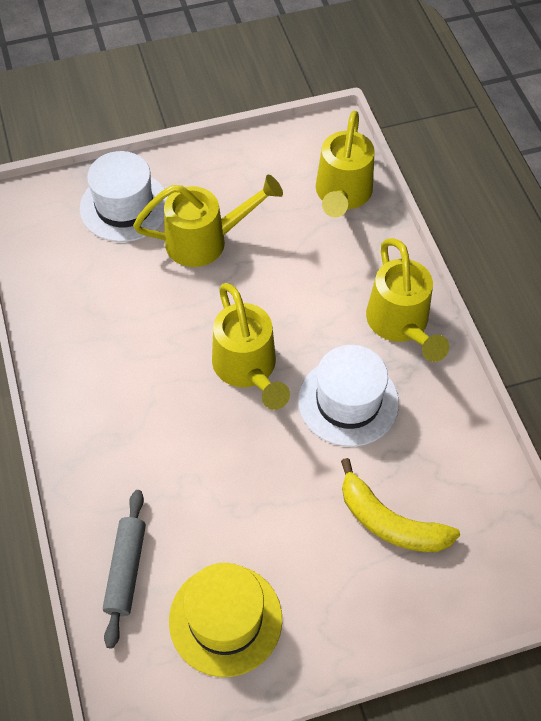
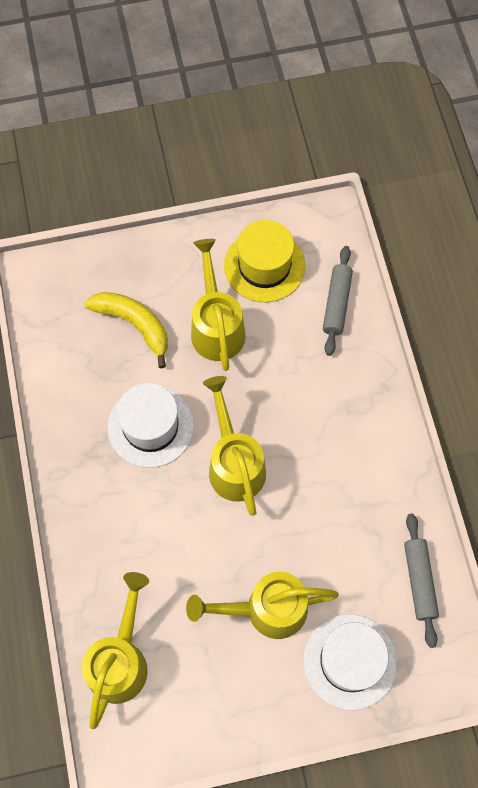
camera: 175 degrees left, 10 degrees up
yellow watering can [366,238,449,362] -> yellow watering can moved to [191,239,245,371]
none -> grey rolling pin [404,513,439,648]

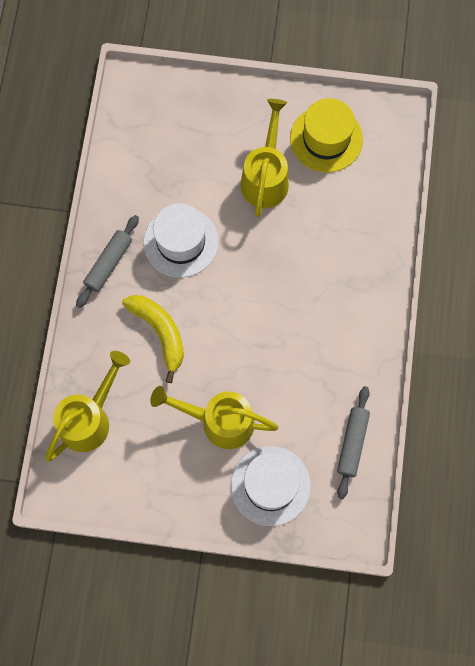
camera: 20 degrees right, 5 degrees up
yellow banana [84,292,168,368] -> yellow banana moved to [122,295,184,383]
yellow watering can [203,376,266,516] -> none
grey rolling pin [323,246,353,356] -> grey rolling pin moved to [76,215,139,308]

